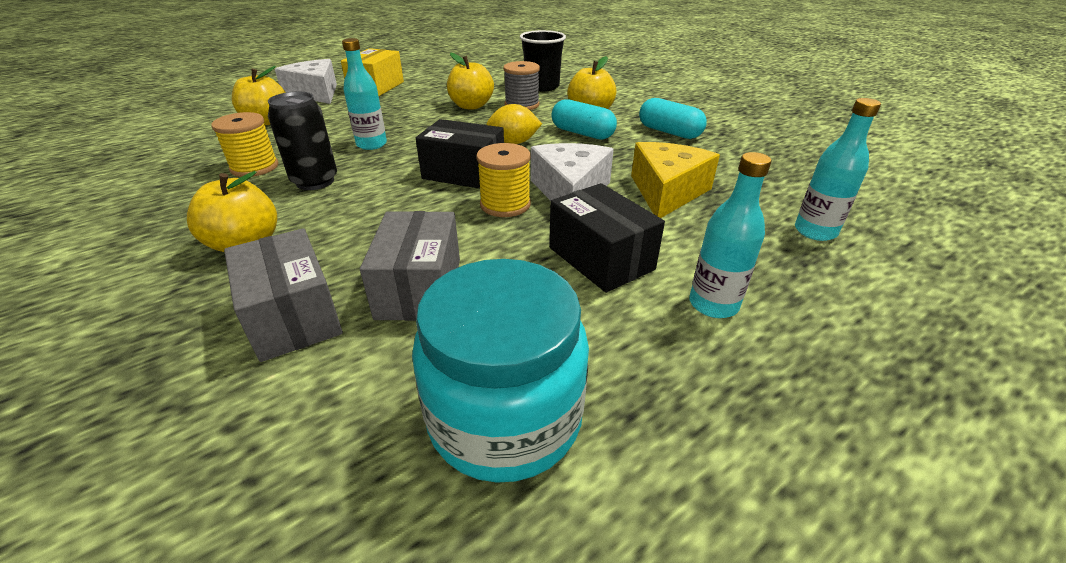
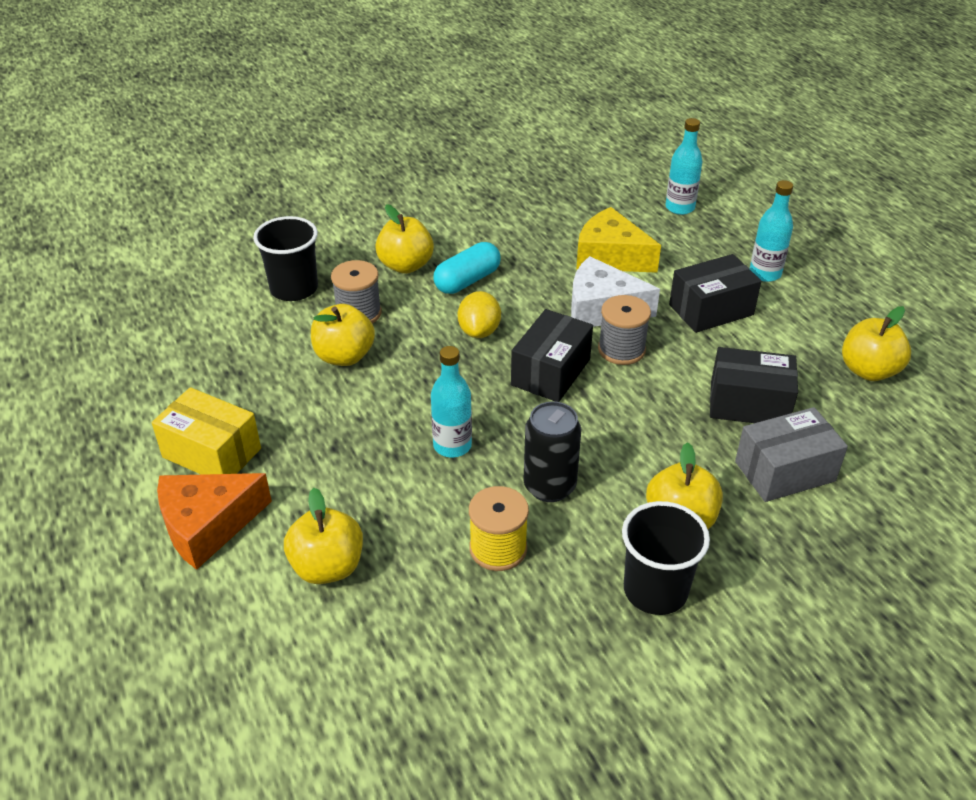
camera: 80 degrees left, 5 degrees up
white cheese [275,59,337,104] -> orange cheese [157,473,272,570]
grey box [360,211,460,321] -> black box [710,347,798,423]
turquoise jar [412,259,589,483] -> yellow apple [842,306,911,381]
yellow spool [476,143,531,217] -> grey spool [598,295,651,365]
turquoise capsule [639,98,707,139] -> none
none -> black cup [622,501,710,615]

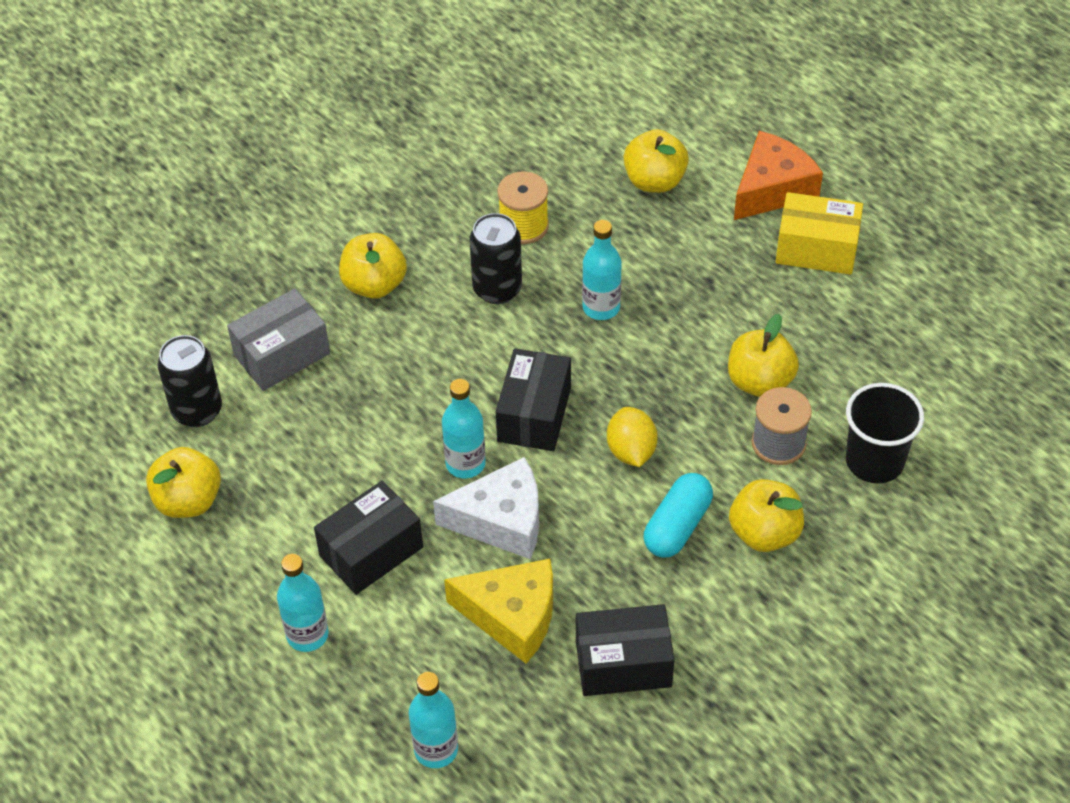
camera: 165 degrees right, 10 degrees up
grey spool [598,295,651,365] -> turquoise bottle [442,379,485,478]
black cup [622,501,710,615] -> none
black box [710,347,798,423] -> black box moved to [576,604,674,696]
none -> black can [158,335,222,427]

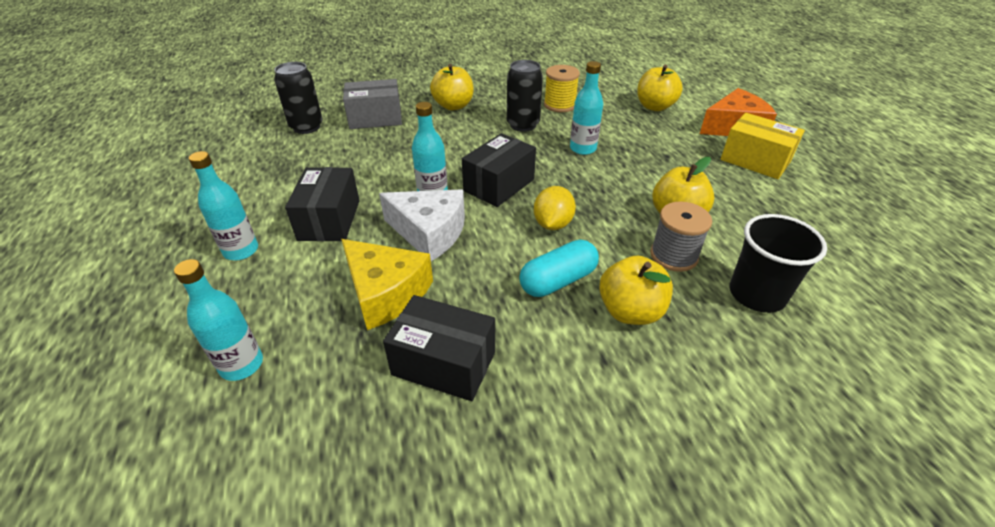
camera: 25 degrees right, 10 degrees down
yellow apple [146,447,221,518] -> none
black box [314,481,423,595] -> black box turned 75 degrees counterclockwise [285,167,360,241]

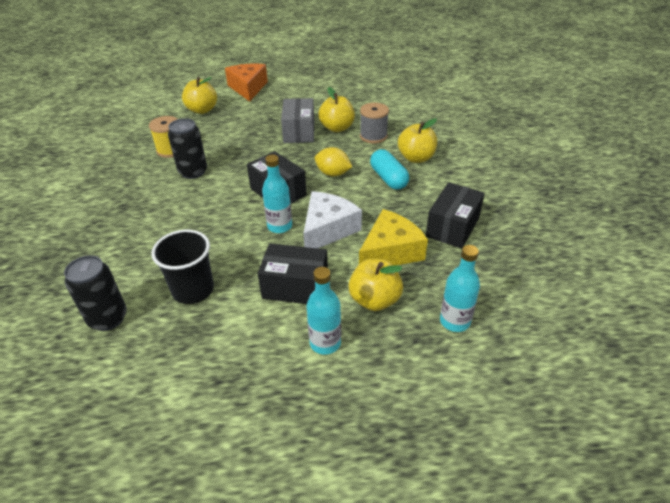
camera: 80 degrees left, 0 degrees up
grey box [343,79,402,129] -> grey box moved to [281,98,314,143]
yellow apple [430,64,474,110] -> yellow apple moved to [349,259,403,311]
turquoise bottle [570,61,603,155] -> none
yellow box [720,113,805,179] -> none
black cup [729,214,827,313] -> black cup moved to [151,230,214,304]

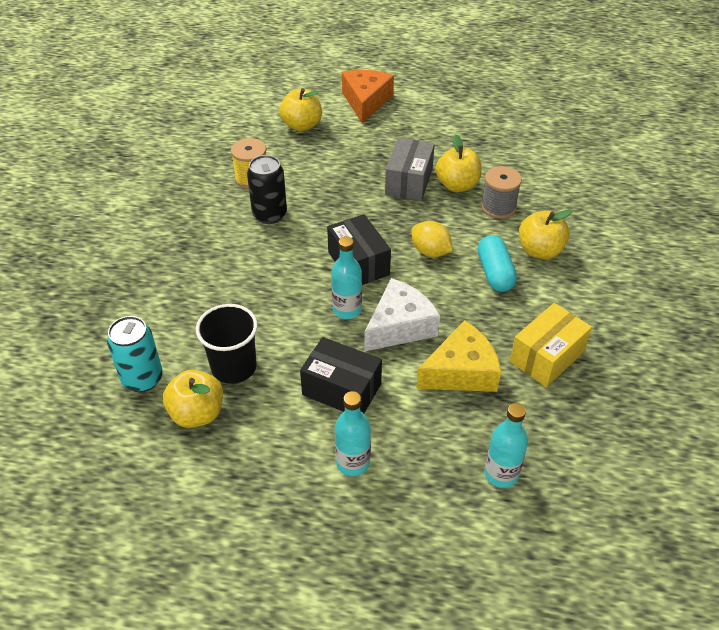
camera: 15 degrees right, 5 degrees up
black can [64,255,127,331] -> turquoise can [107,316,163,392]
yellow apple [349,259,403,311] -> yellow apple moved to [163,370,223,428]
black box [426,182,485,248] -> yellow box [510,303,592,387]

